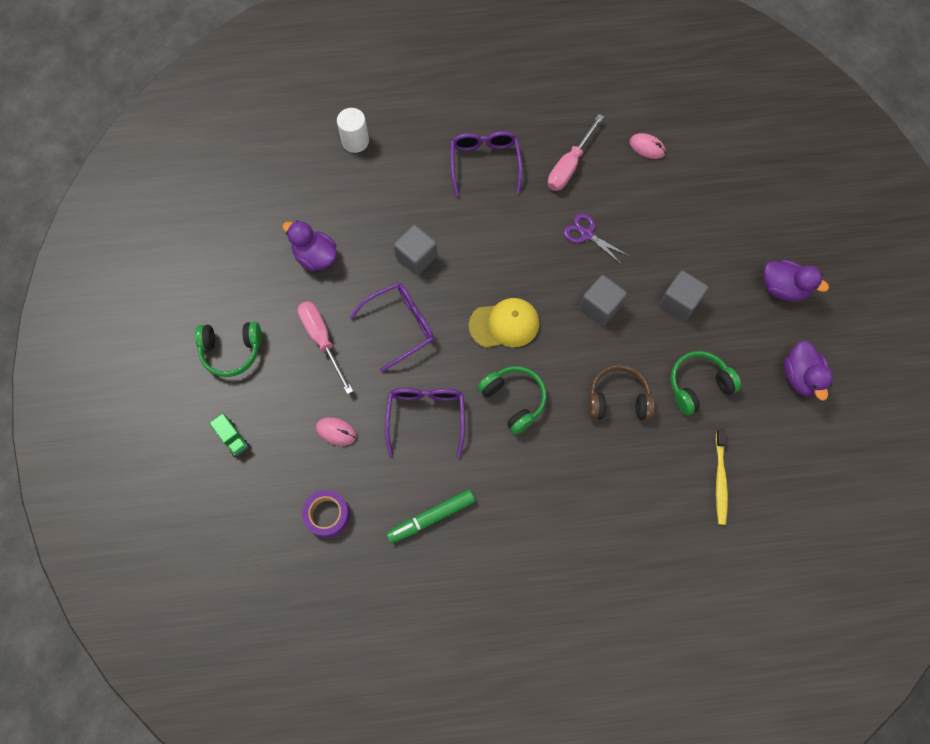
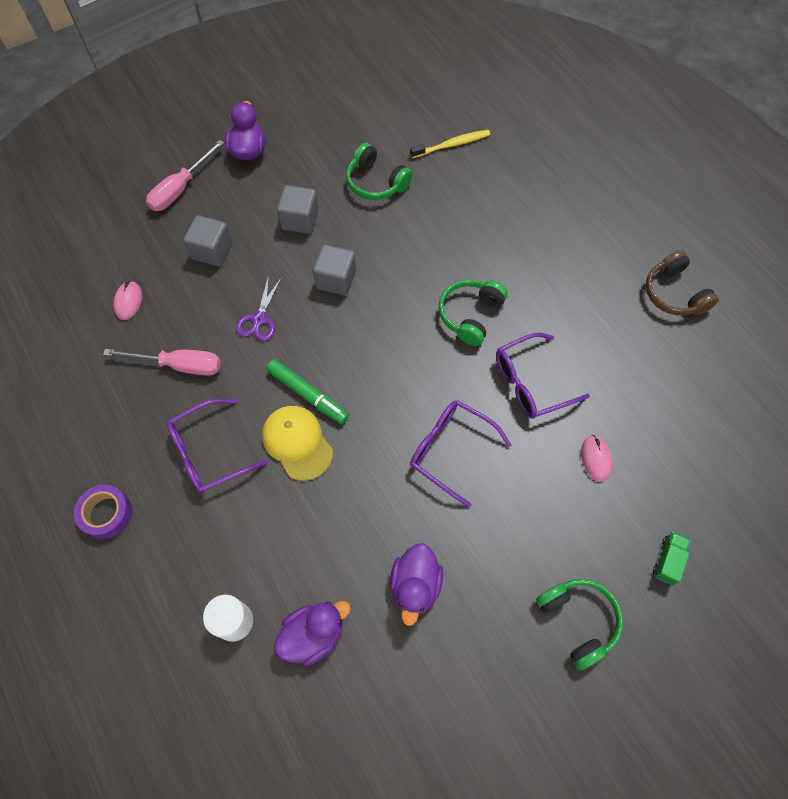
camera: 115 degrees left, 5 degrees down
pink screwdriver [298,301,353,394] -> pink screwdriver moved to [146,140,224,211]
purple tape [302,490,350,538] -> purple tape moved to [74,485,132,539]
green marker [386,490,475,543] -> green marker moved to [266,359,349,424]
grey cube [394,225,438,275] -> grey cube moved to [183,215,232,267]
yellow cap [469,298,539,348] -> yellow cap moved to [262,406,333,481]
brown headphones [588,365,655,420] -> brown headphones moved to [645,250,719,315]
purple duck [784,340,833,401] -> purple duck moved to [274,601,351,666]

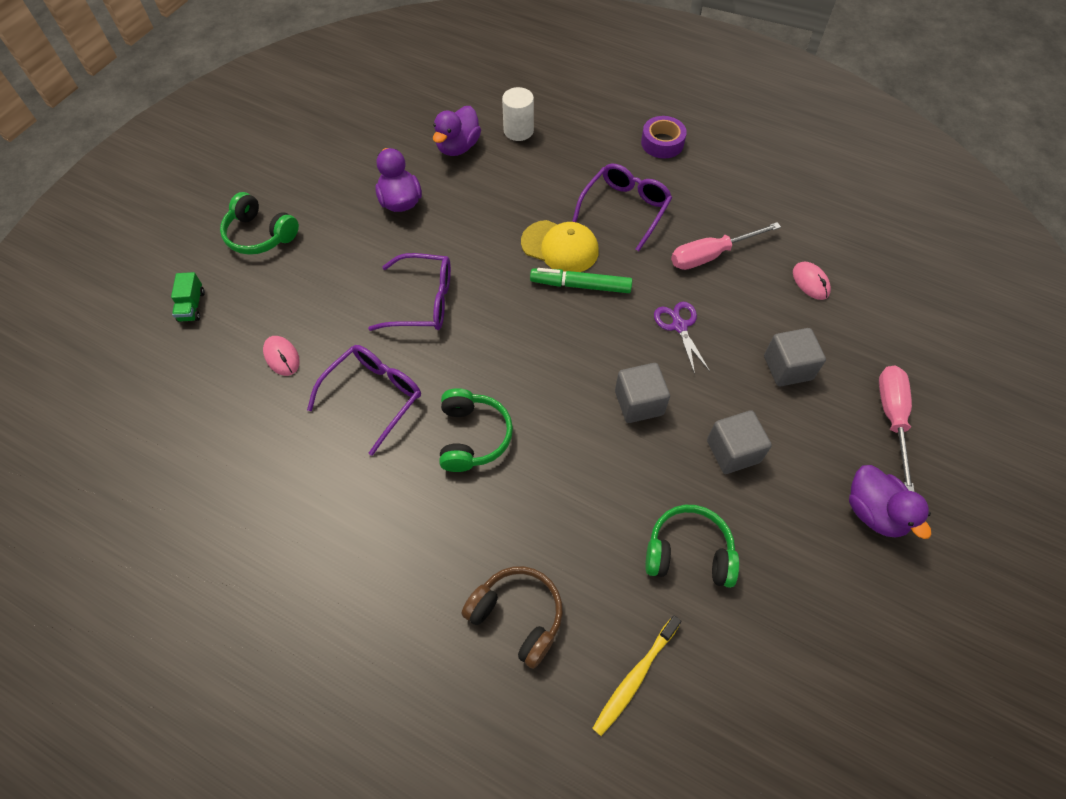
camera: 150 degrees right, 5 degrees down
brown headphones [645,250,719,315] -> brown headphones moved to [462,566,563,669]

